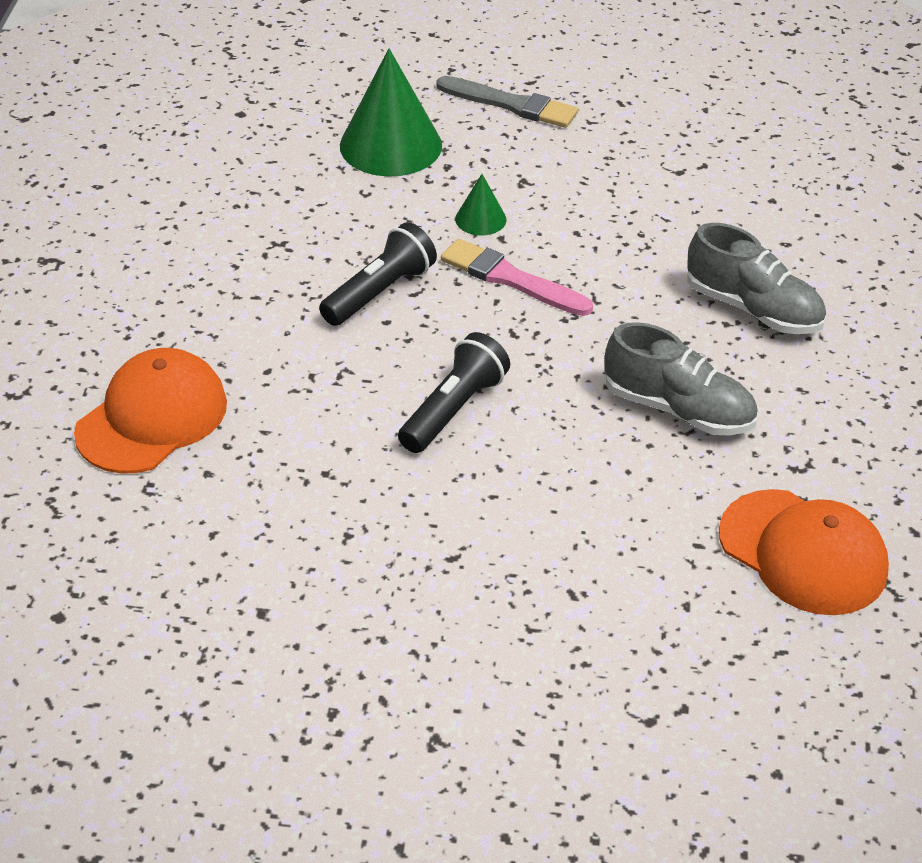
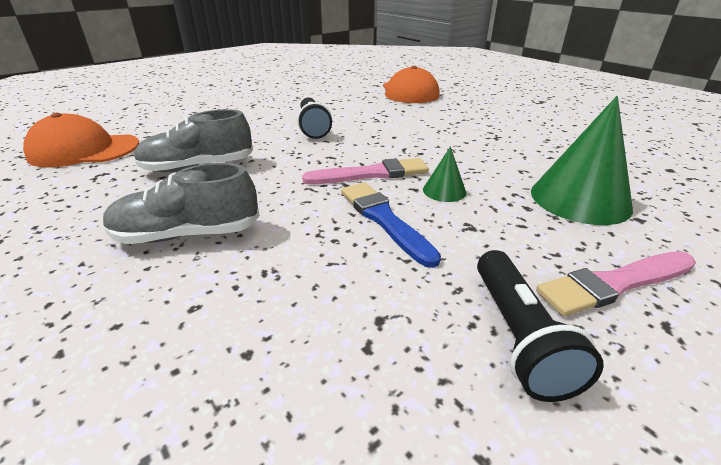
camera: 135 degrees right, 10 degrees down
black flashlight [319,222,437,326] -> black flashlight moved to [477,250,604,402]
grey brush [436,76,578,128] -> pink brush [536,251,696,316]
none -> blue brush [341,182,441,268]

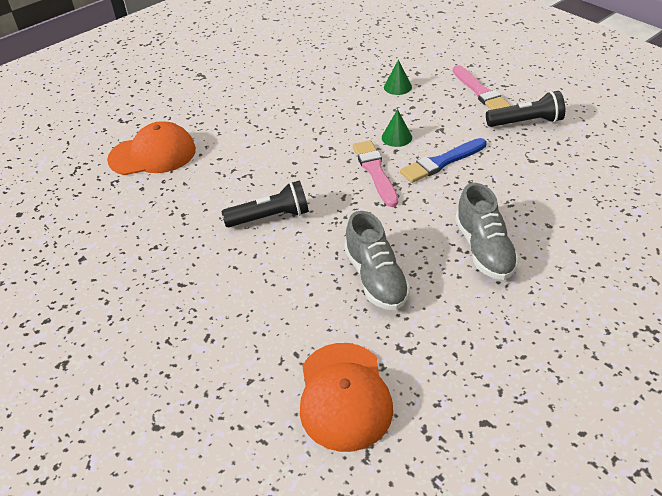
camera: 90 degrees left, 10 degrees up
green cone [531,96,633,225] -> green cone [384,60,412,95], size x0.48

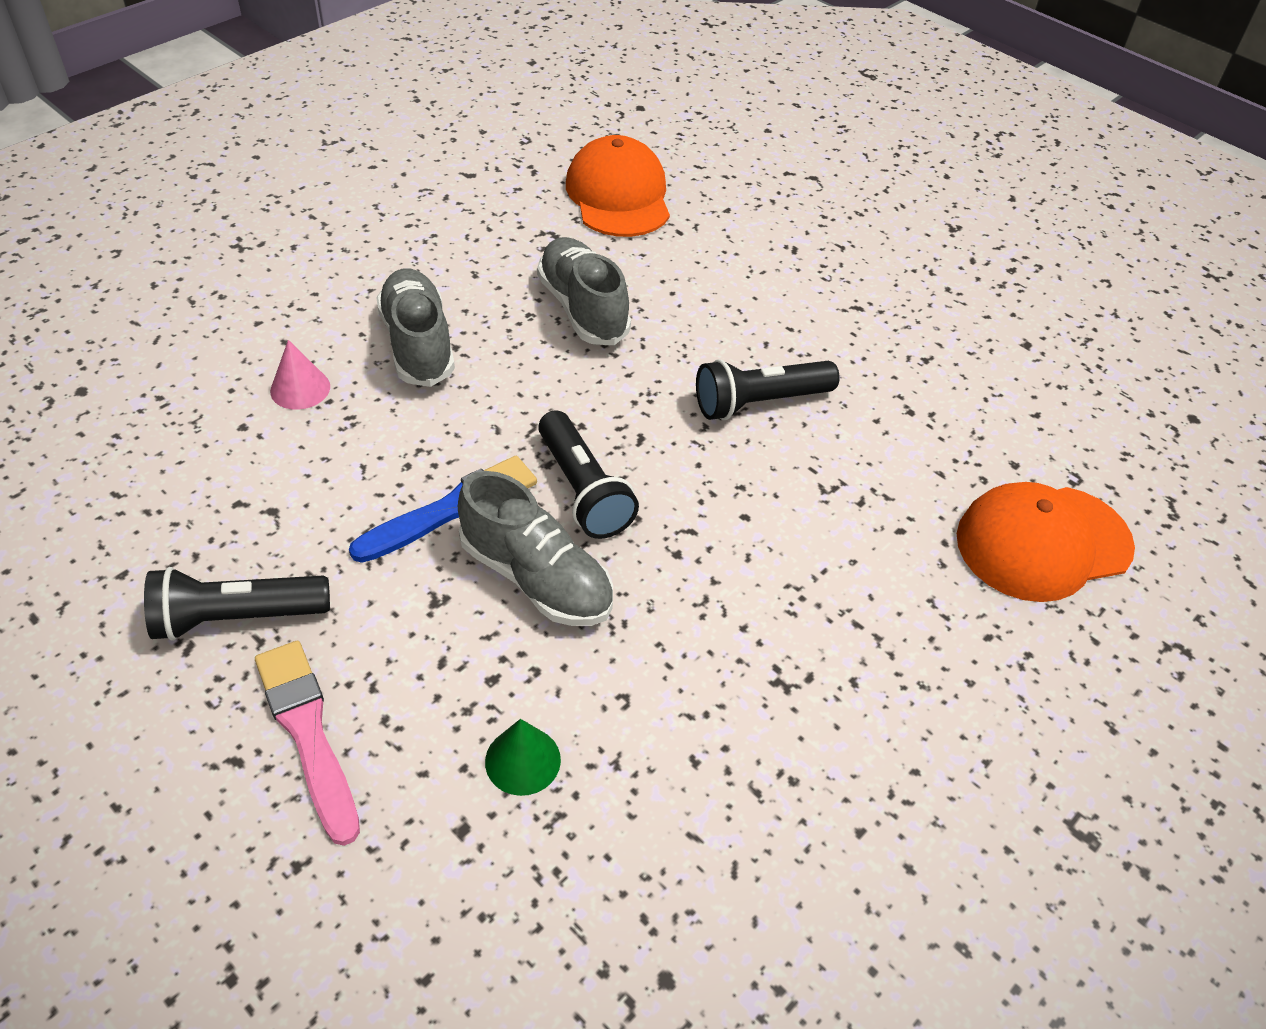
camera: 170 degrees right, 5 degrees up
pink brush [353,140,398,207] -> black flashlight [538,410,639,539]
green cone [382,109,412,147] -> grey shoe [458,471,613,626]
none -> pink cone [270,340,330,410]

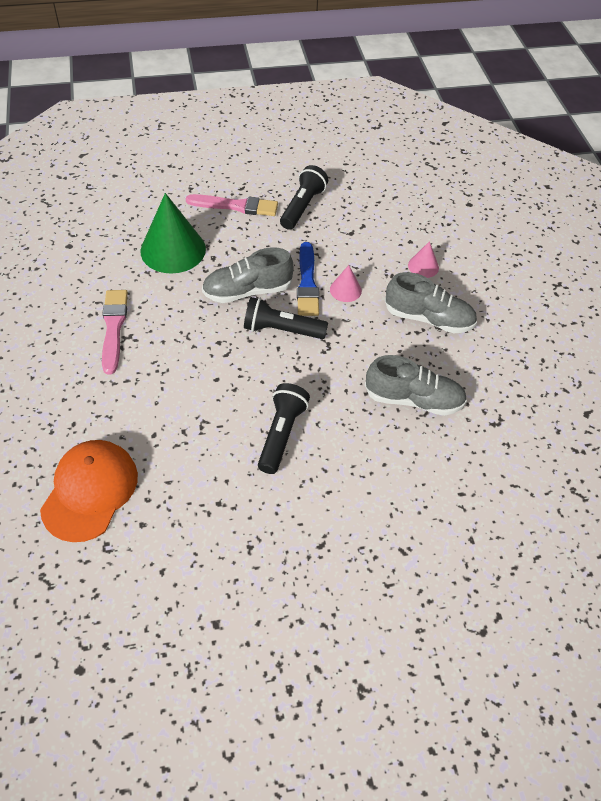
camera: 125 degrees right, 5 degrees up
green cone [485,719,561,796] -> green cone [140,193,206,274], size x2.09
orange cap [566,135,670,237] -> none
none -> pink brush [102,290,128,375]
none -> pink cone [330,265,362,302]

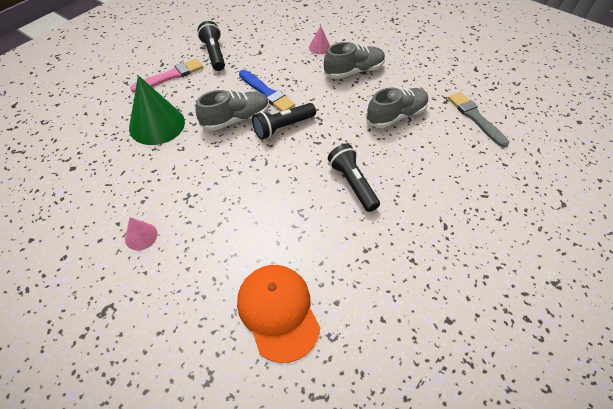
camera: 40 degrees left, 0 degrees up
pink brush [102,290,128,375] -> none
grey shoe [202,247,293,303] -> grey shoe turned 150 degrees counterclockwise [195,90,269,131]
pink cone [330,265,362,302] -> pink cone moved to [125,217,158,250]
none -> grey brush [448,92,509,148]

